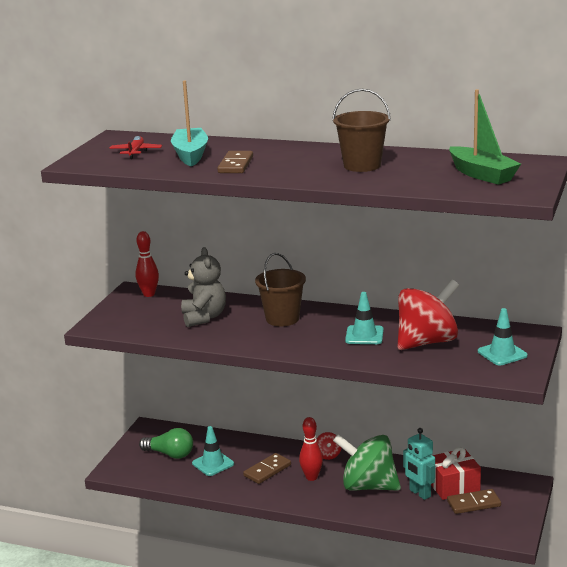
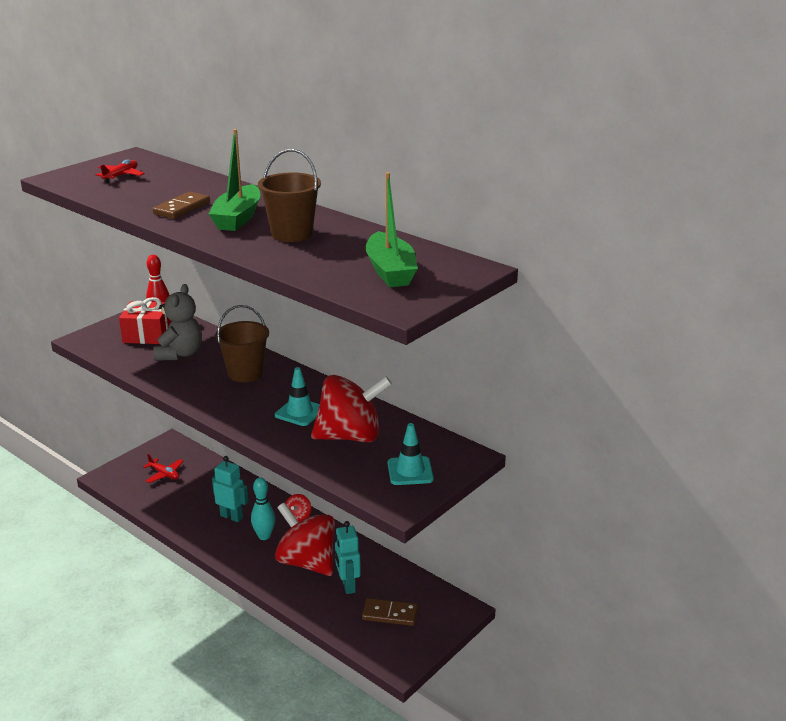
camera: 20 degrees right, 5 degrees up
green light bulb [139,428,193,459] -> red plane [143,454,184,483]
turquoise boat [171,81,208,166] -> none
turquoise traffic cone [192,426,234,476] -> none
brown domino [243,453,291,484] -> turquoise robot [212,456,248,522]
red bowling pin [299,417,323,481] -> turquoise bowling pin [251,477,275,540]
green spinning top [333,434,401,491] -> red spinning top [275,502,335,576]
red gift [431,447,481,500] -> red gift moved to [119,297,171,344]
none -> green boat [209,129,260,231]

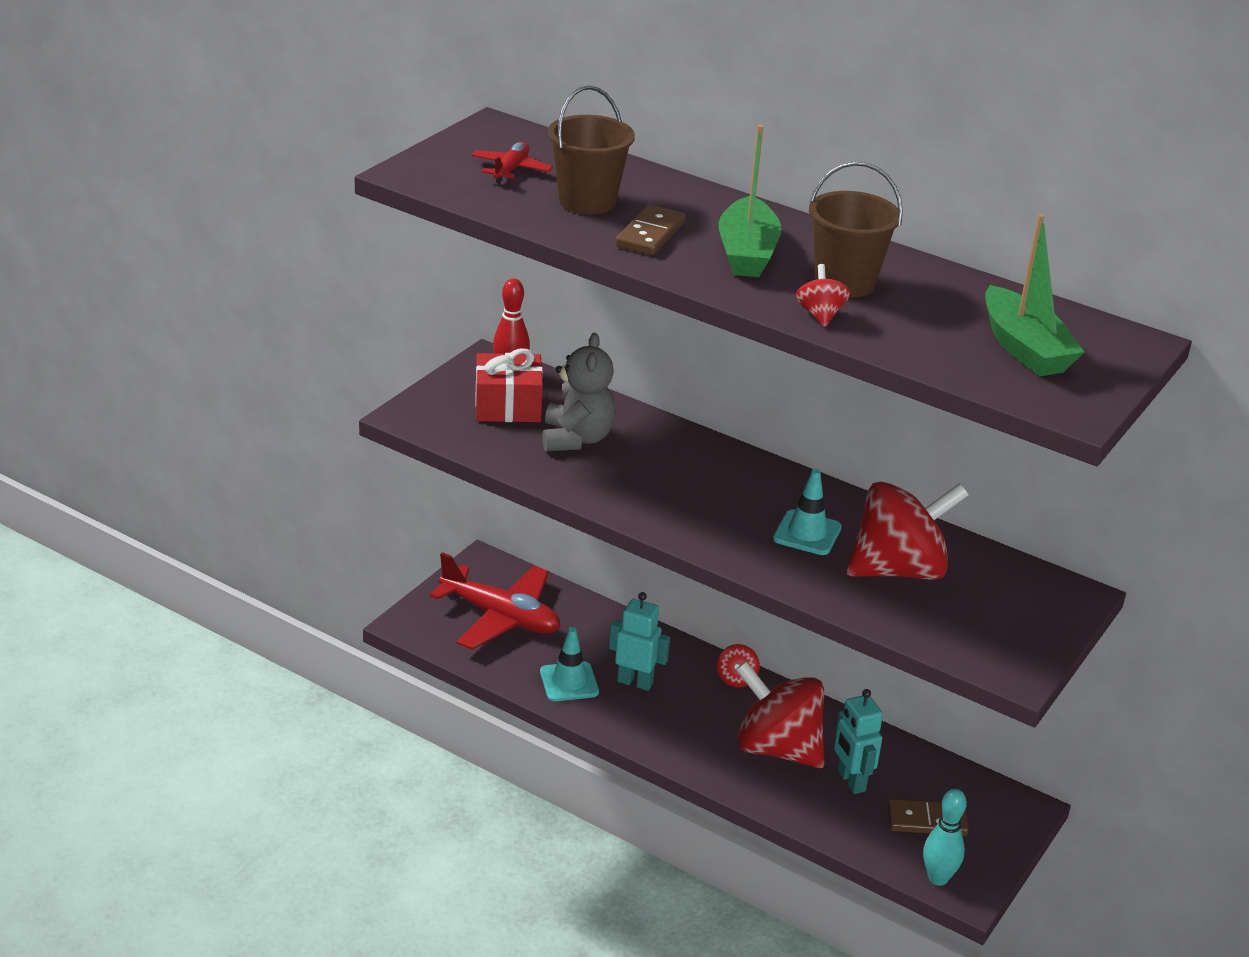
camera: 10 degrees left, 5 degrees up
red plane [143,454,184,483] -> red plane [430,552,561,650], size x2.03
brown bucket [215,305,269,382] -> brown bucket moved to [548,86,635,215]
turquoise bowling pin [251,477,275,540] -> turquoise bowling pin moved to [923,789,967,886]
turquoise traffic cone [388,423,434,485] -> turquoise traffic cone moved to [540,627,599,701]
none -> red spinning top [795,264,850,327]

